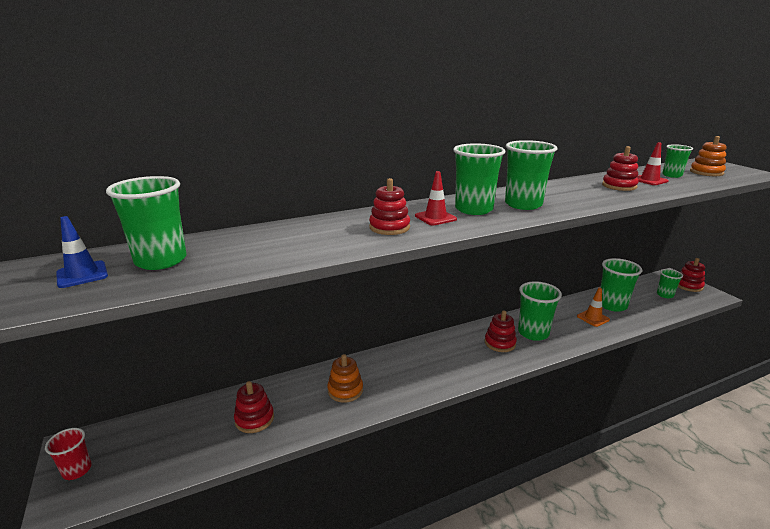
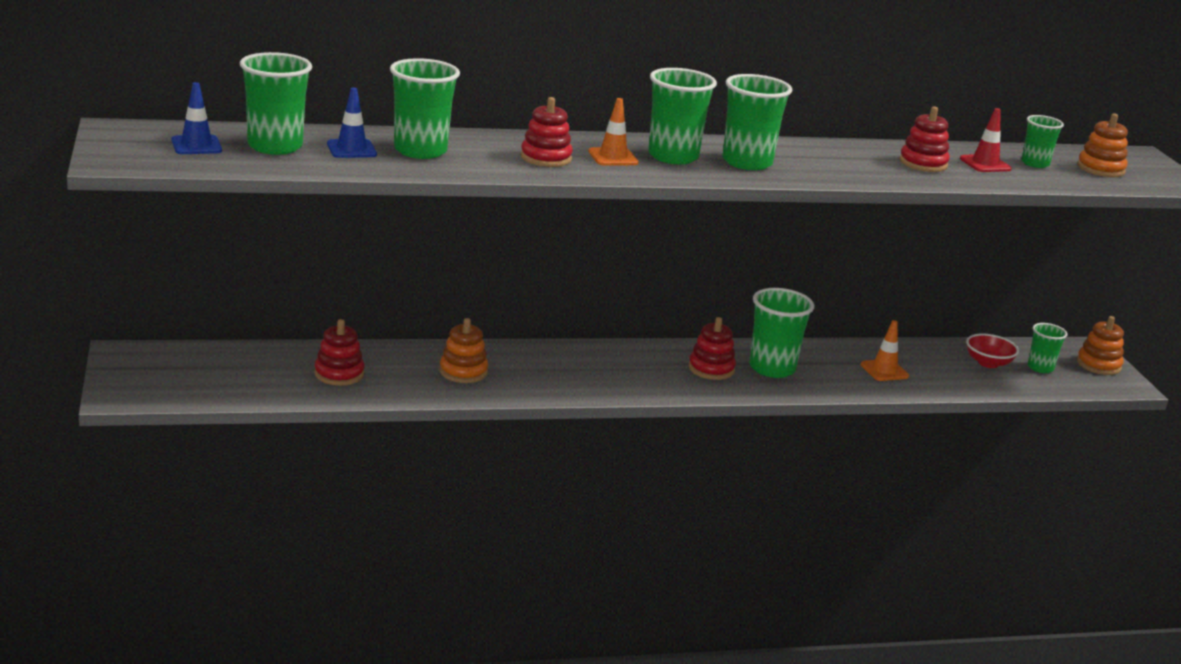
camera: 10 degrees right, 0 degrees up
red cup [45,428,92,480] -> none
red traffic cone [415,171,457,226] -> orange traffic cone [588,98,639,166]
green cup [600,258,642,312] -> green cup moved to [390,58,460,159]
red stacking toy [678,258,705,292] -> orange stacking toy [1077,316,1124,375]
none -> blue traffic cone [327,88,377,158]
none -> red bowl [966,334,1019,368]

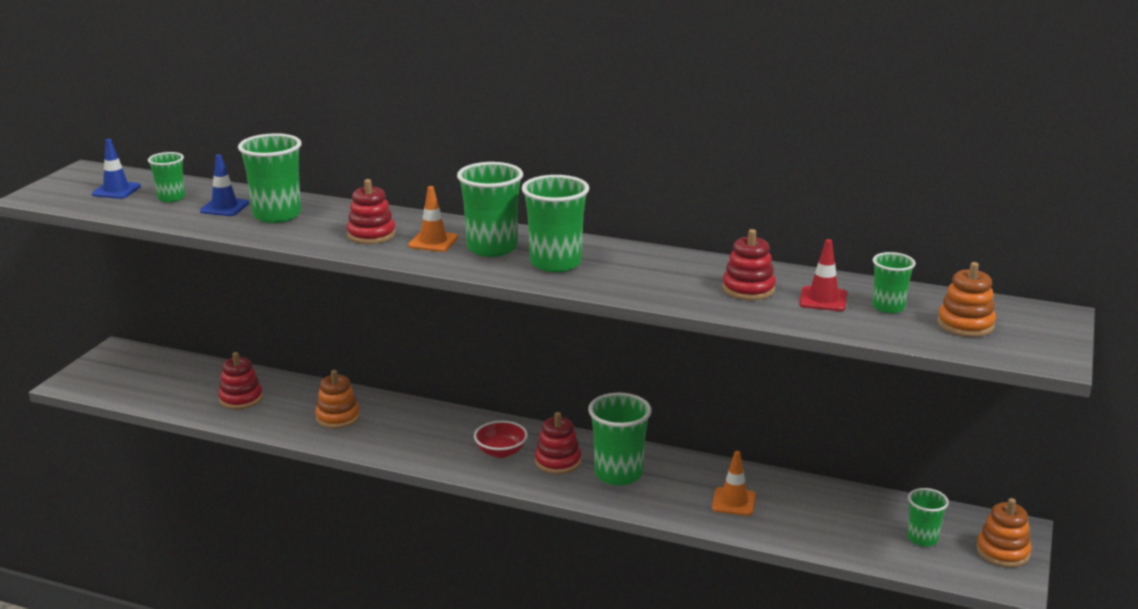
camera: 35 degrees right, 0 degrees up
green cup [240,52,312,155] -> green cup [148,152,185,202], size x0.58
red bowl [966,334,1019,368] -> red bowl moved to [474,421,528,458]

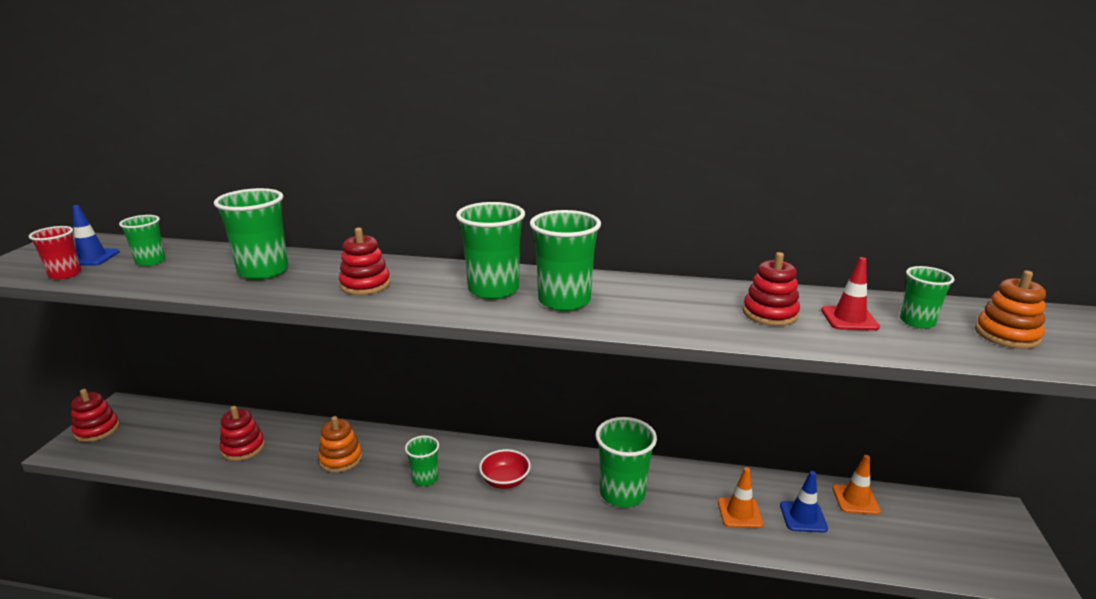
camera: 10 degrees left, 0 degrees up
blue traffic cone [200,154,249,216] -> blue traffic cone moved to [780,471,828,533]
orange traffic cone [408,186,458,252] -> orange traffic cone moved to [832,455,881,515]
red stacking toy [535,412,581,474] -> red stacking toy moved to [71,389,119,442]
green cup [907,488,949,547] -> green cup moved to [405,436,439,486]
orange stacking toy [976,498,1032,567] -> none
none -> red cup [29,226,81,280]

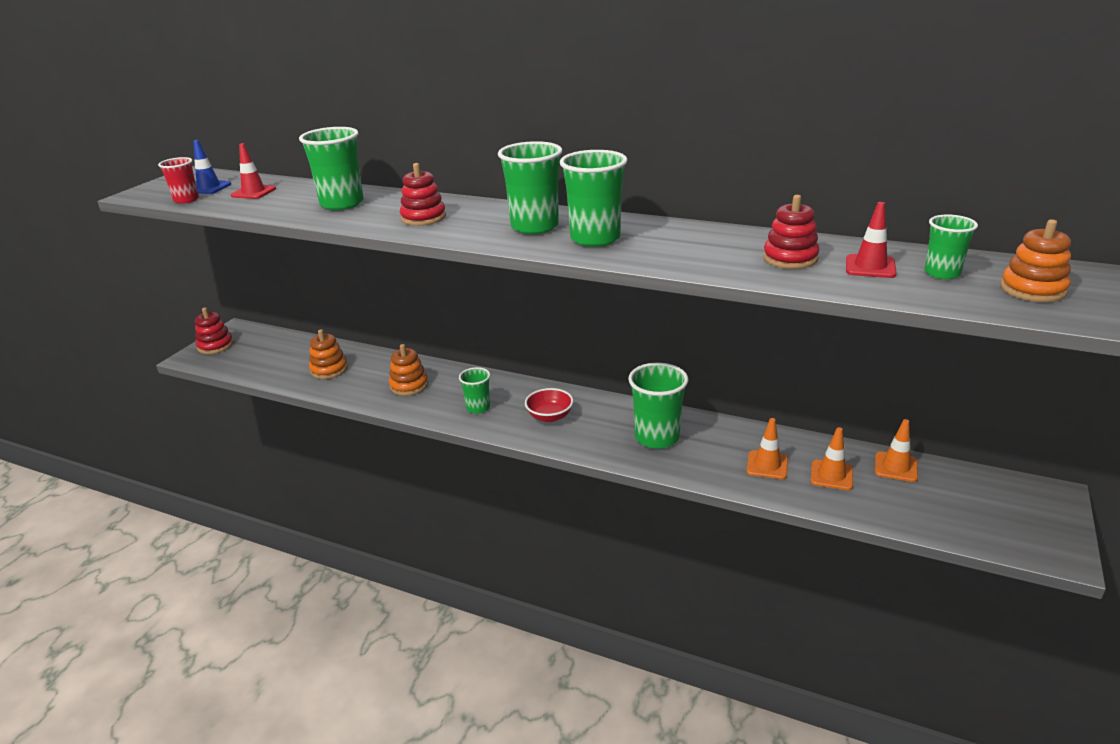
camera: 15 degrees right, 5 degrees up
green cup [119,215,165,266] -> red traffic cone [231,143,276,199]
red stacking toy [220,406,265,461] -> orange stacking toy [309,329,348,379]
blue traffic cone [780,471,828,533] -> orange traffic cone [811,427,853,490]

